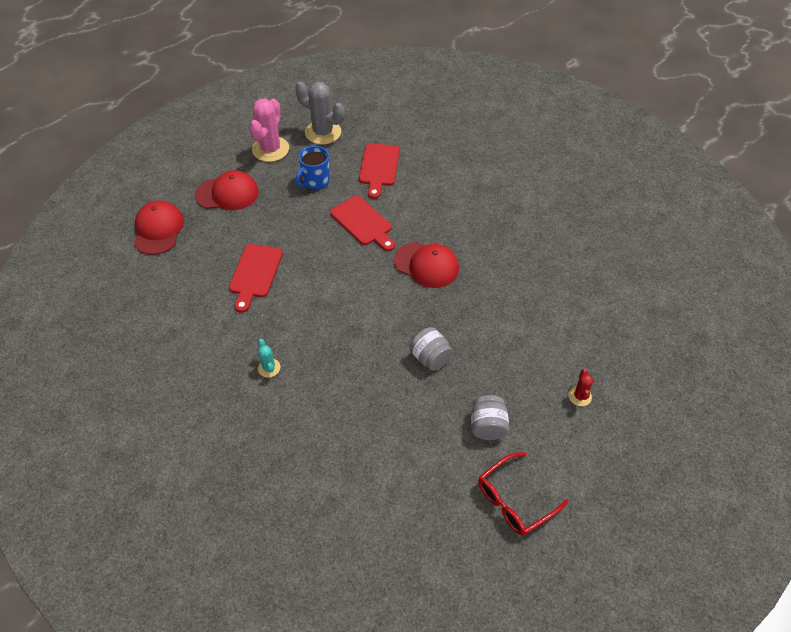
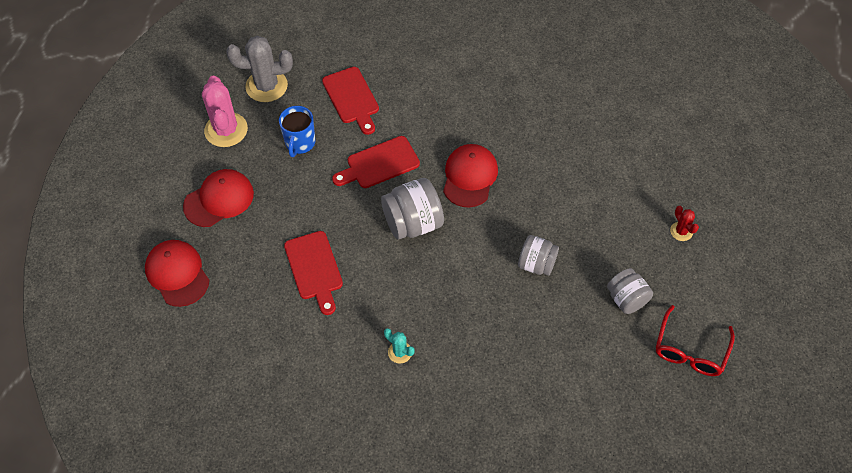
camera: 30 degrees left, 5 degrees up
red cutting board [330,196,395,251] -> red cutting board turned 135 degrees clockwise [332,136,420,188]
red cap [394,242,459,288] -> red cap turned 75 degrees counterclockwise [443,144,498,207]
none -> grey jar [381,178,444,240]

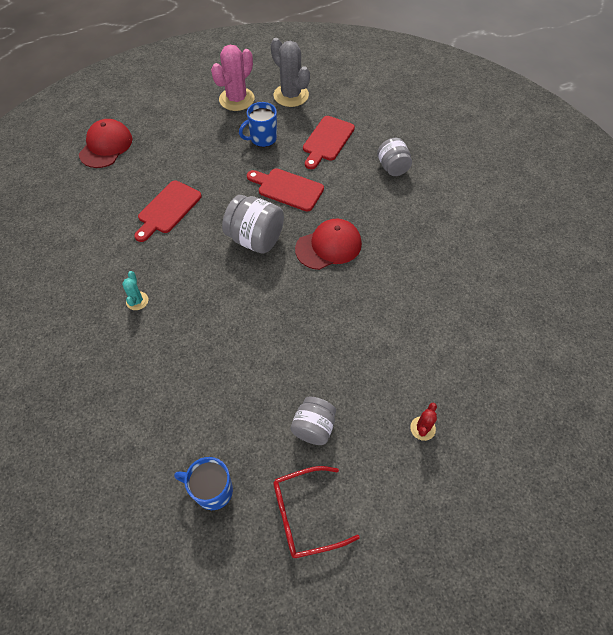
camera: 50 degrees right, 0 degrees up
red cap [183,169,254,227] -> none
grey jar [518,235,559,276] -> grey jar moved to [377,138,412,176]
none -> blue mug [174,457,233,510]

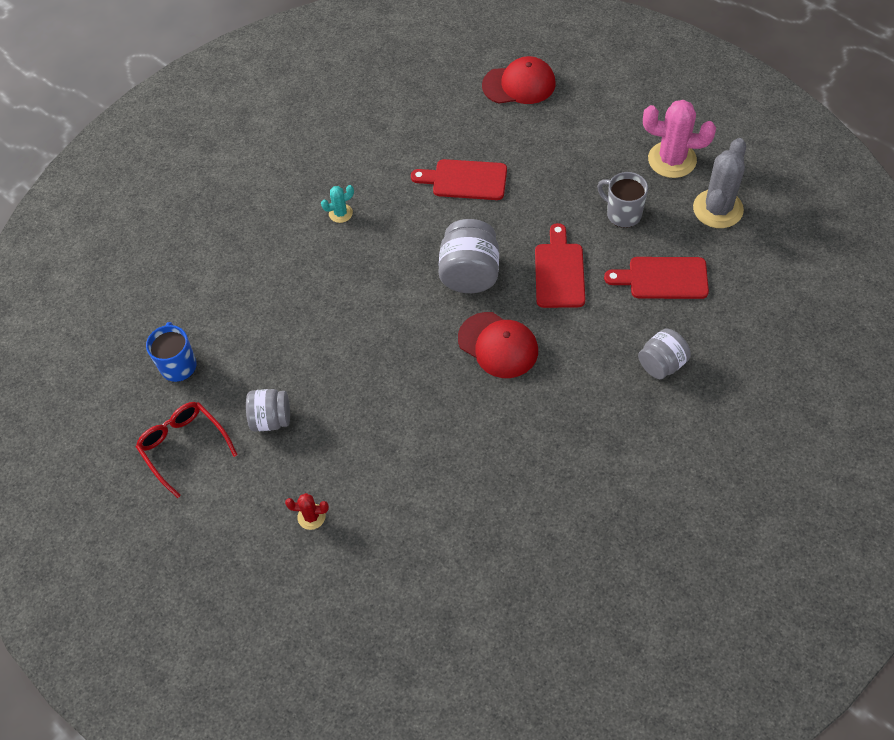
camera: 70 degrees right, 0 degrees up
blue mug [239,102,277,147] -> grey mug [597,172,648,228]

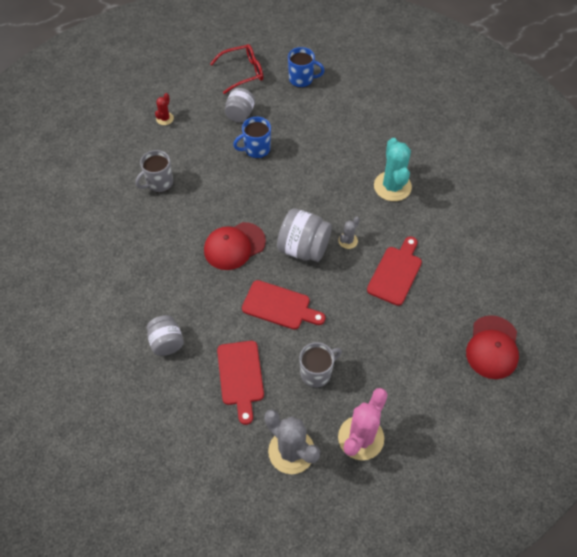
camera: 105 degrees right, 0 degrees up
turquoise cactus [321,185,354,223] -> turquoise cactus [374,138,412,201], size x2.03
red cutting board [604,257,709,299] -> red cutting board turned 150 degrees clockwise [217,341,264,425]
none -> grey mug [135,150,173,192]
none -> blue mug [233,117,271,158]
none -> grey cactus [338,217,360,249]

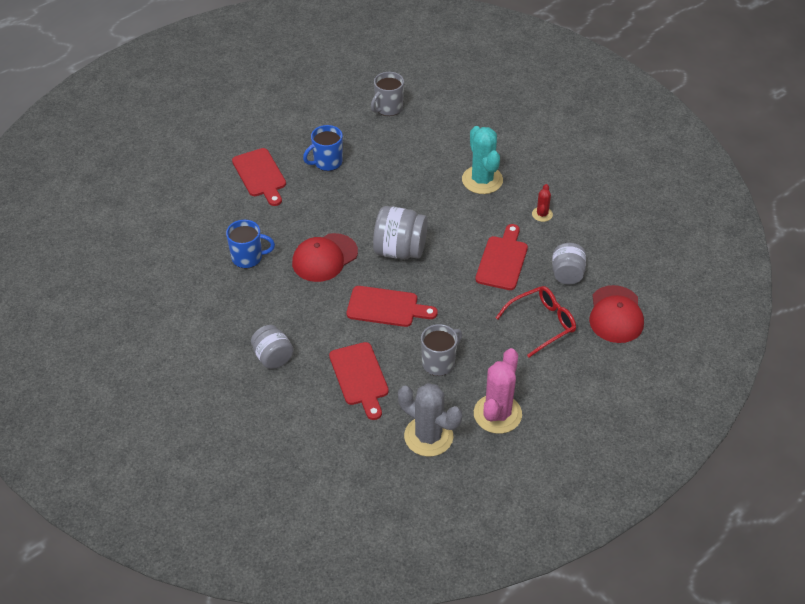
camera: 10 degrees left, 10 degrees down
grey mug [135,150,173,192] -> grey mug moved to [371,72,404,116]
red cactus [155,93,174,125] -> red cactus moved to [532,184,553,222]
red glasses [210,44,263,94] -> red glasses moved to [496,286,576,357]
grey jar [225,88,255,122] -> grey jar moved to [552,243,586,284]
blue mug [288,47,325,88] -> blue mug moved to [226,220,275,269]
grey cactus [338,217,360,249] -> none
none -> red cutting board [232,148,286,206]

